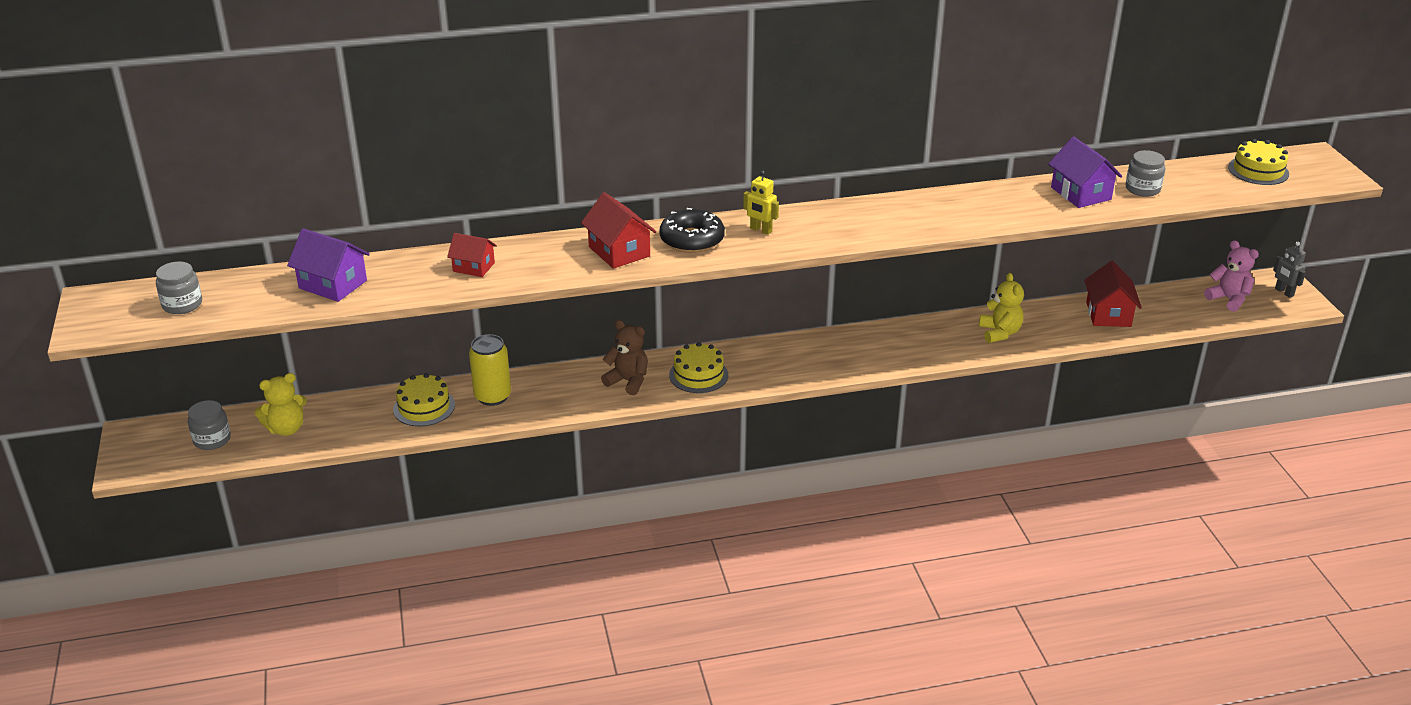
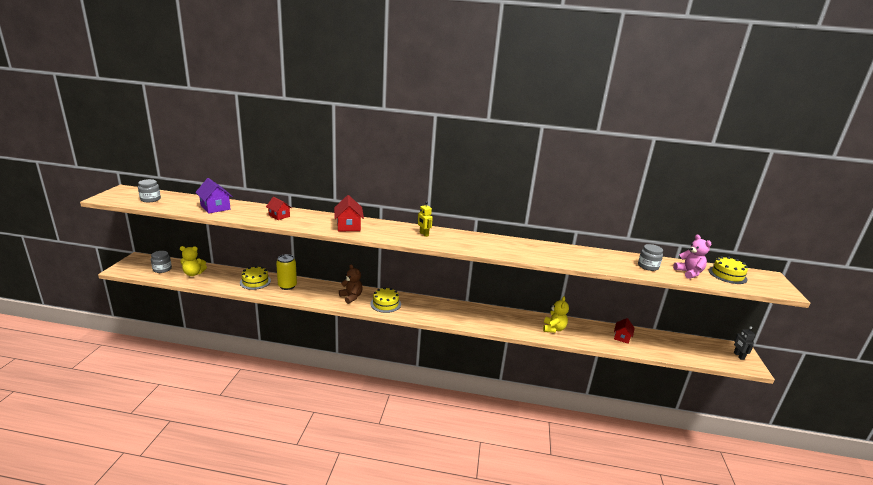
camera: 20 degrees right, 10 degrees down
black donut [659,208,725,253] -> none
purple house [1048,137,1122,208] -> none
red house [1084,261,1142,327] -> red house [614,318,635,344], size x0.65
pink teddy bear [1204,240,1259,312] -> pink teddy bear moved to [673,235,712,279]

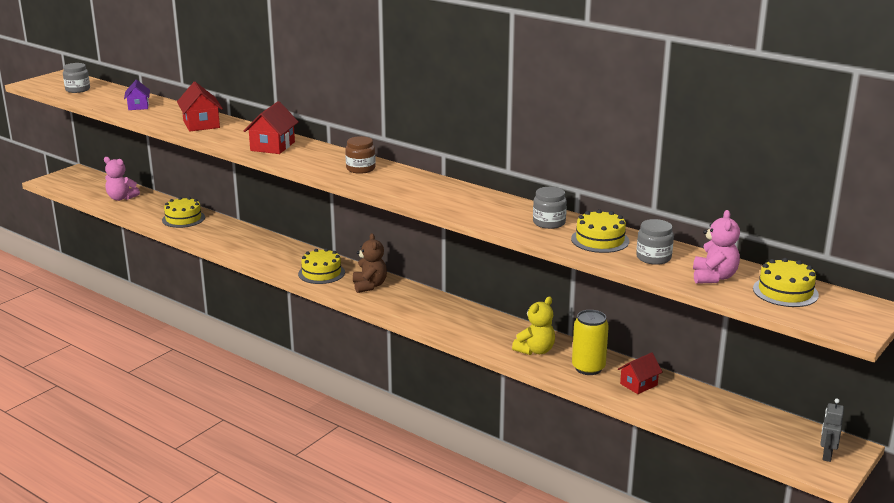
camera: 30 degrees right, 0 degrees up
grey jar [151,251,172,273] -> grey jar moved to [533,187,567,229]
yellow teddy bear [180,246,207,276] -> pink teddy bear [104,157,140,201]
purple house [195,178,233,213] -> purple house [124,80,150,110], size x0.65
red house [266,197,292,220] -> red house [177,82,223,132], size x1.53
yellow can [276,254,297,290] -> yellow can moved to [572,310,609,375]
brown teddy bear [339,264,363,304] -> brown teddy bear moved to [353,233,387,293]
yellow robot [418,201,433,237] -> brown jar [345,136,376,174]
none -> yellow cake [571,209,629,253]

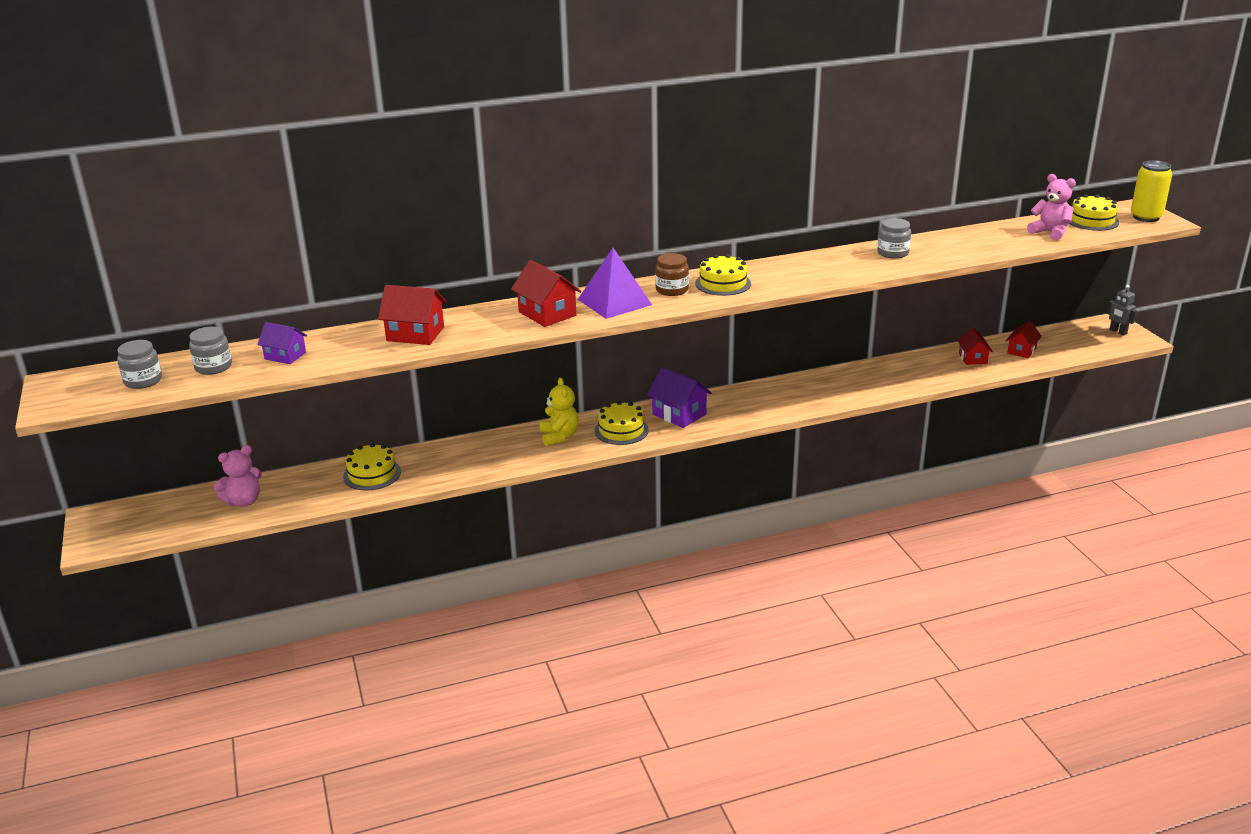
camera: 55 degrees left, 5 degrees up
brown teddy bear [353,233,387,293] -> purple house [647,367,712,428]
yellow teddy bear [512,297,555,355] -> yellow teddy bear moved to [540,378,579,446]
yellow cake [571,209,629,253] -> yellow cake moved to [695,254,751,296]
yellow can [572,310,609,375] -> yellow can moved to [1131,160,1172,222]
grey jar [636,219,674,265] -> grey jar moved to [189,327,232,375]
none -> purple pyramid [577,248,652,319]
none -> red house [1006,321,1042,358]

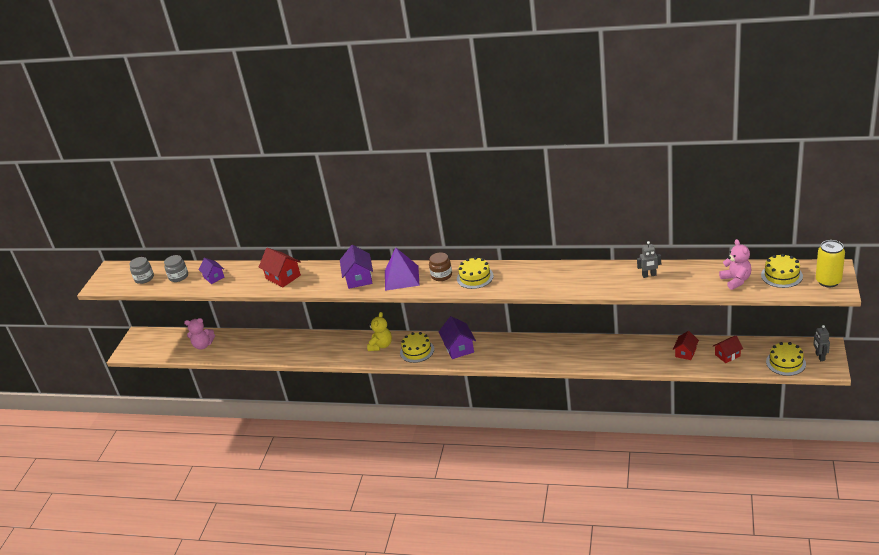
camera: 35 degrees right, 5 degrees up
yellow cake [343,443,401,491] -> yellow cake moved to [766,342,806,376]
red house [511,260,581,327] -> purple house [340,245,373,289]
grey jar [877,218,911,259] -> none
none -> grey robot [637,241,661,278]

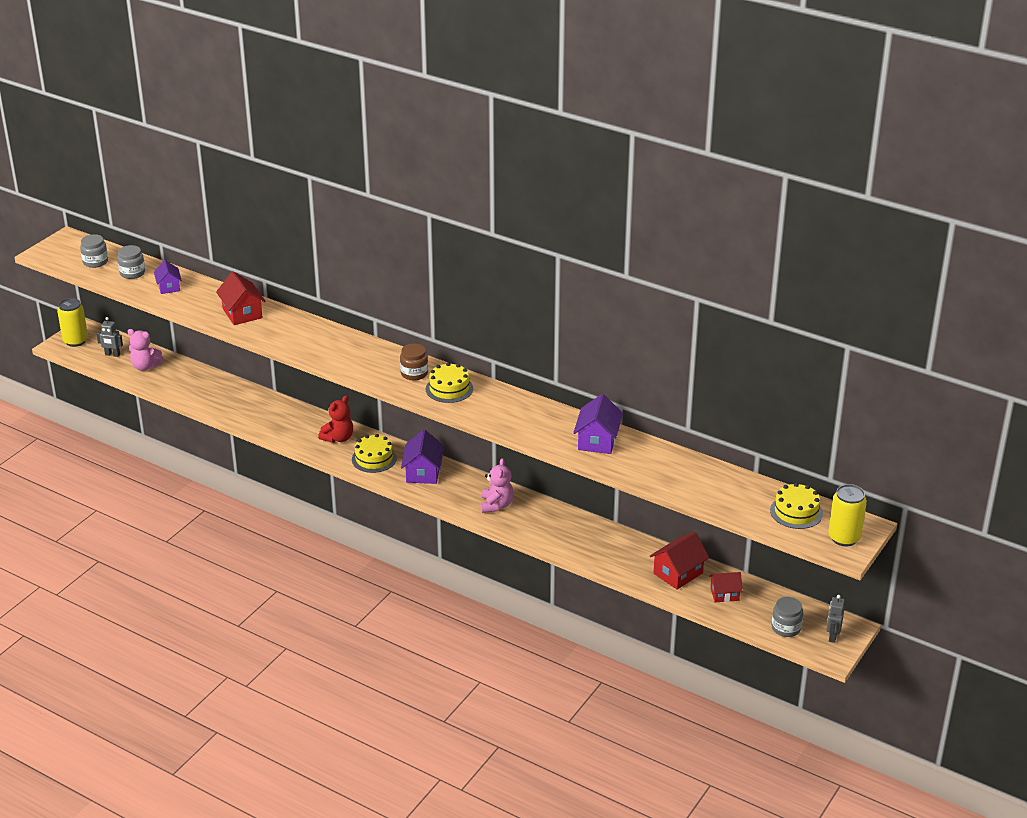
camera: 15 degrees right, 0 degrees up
purple house [340,245,373,289] -> purple house moved to [573,394,623,454]
yellow teddy bear [367,312,392,351] -> red teddy bear [318,396,353,443]
purple pyramid [385,248,420,291] -> none
grey robot [637,241,661,278] -> grey robot moved to [96,317,123,357]
red house [673,331,699,360] -> red house [650,532,709,590], size x1.53
pink teddy bear [719,239,752,290] -> pink teddy bear moved to [480,458,514,513]
yellow cake [766,342,806,376] -> grey jar [772,597,803,637]
none -> yellow can [57,298,88,347]

